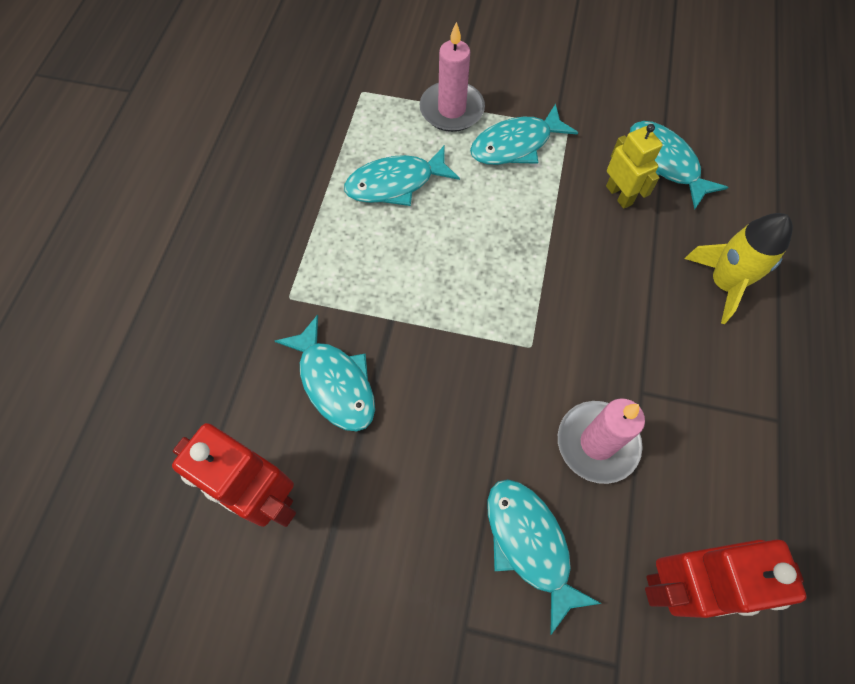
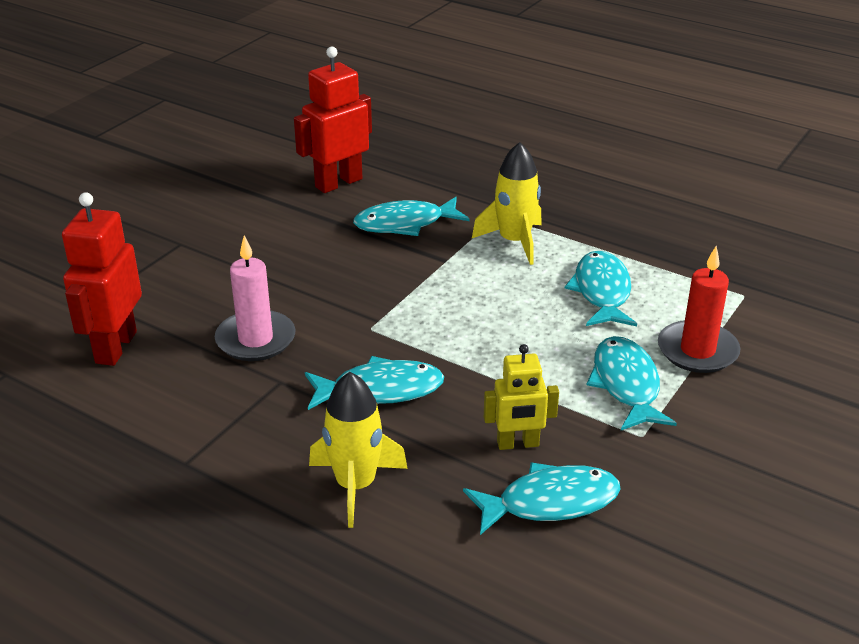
camera: 110 degrees right, 30 degrees down
pink candle [420,22,485,132] -> red candle [658,246,741,373]
turquoise fish [487,479,602,635] -> turquoise fish moved to [305,356,444,410]
none -> yellow rocket [472,142,542,265]

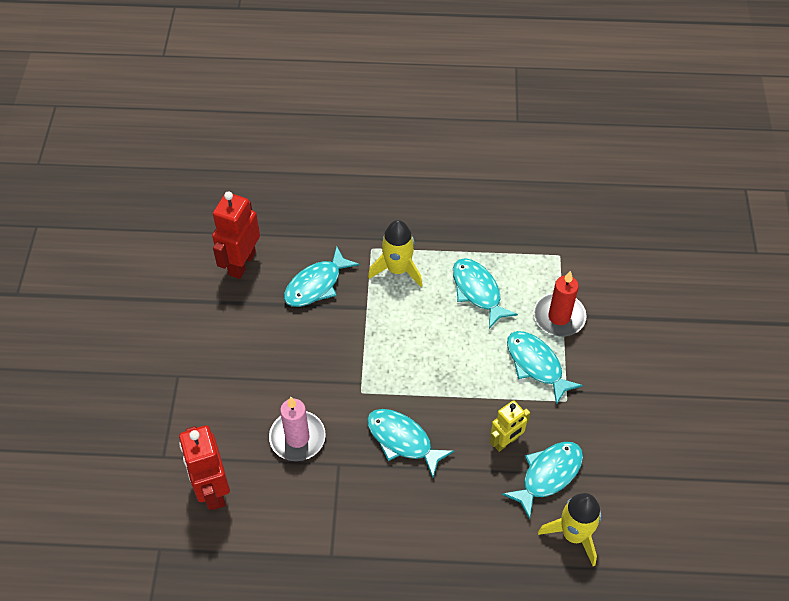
camera: 30 degrees left, 20 degrees up
turquoise fish [305,356,444,410] -> turquoise fish turned 105 degrees counterclockwise [367,409,454,478]
yellow rocket [309,372,408,528] -> yellow rocket moved to [538,493,601,566]

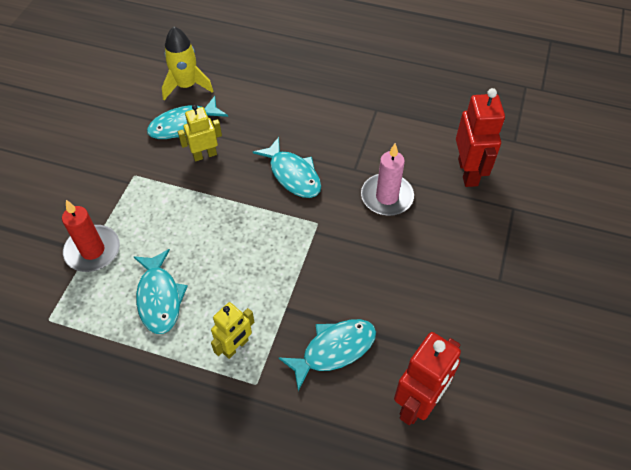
camera: 165 degrees left, 0 degrees up
yellow rocket [368,220,422,287] -> yellow robot [211,302,254,359]
turquoise fish [507,331,583,405] -> none

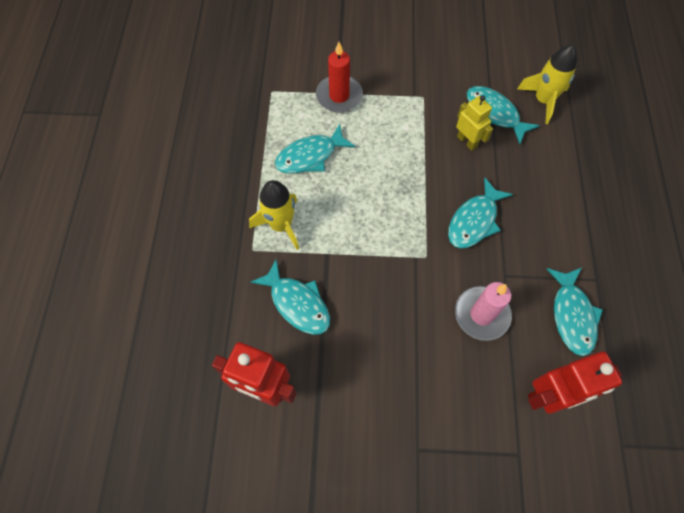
camera: 75 degrees right, 10 degrees up
yellow robot [211,302,254,359] -> yellow rocket [249,180,299,250]
none -> turquoise fish [547,267,603,356]

